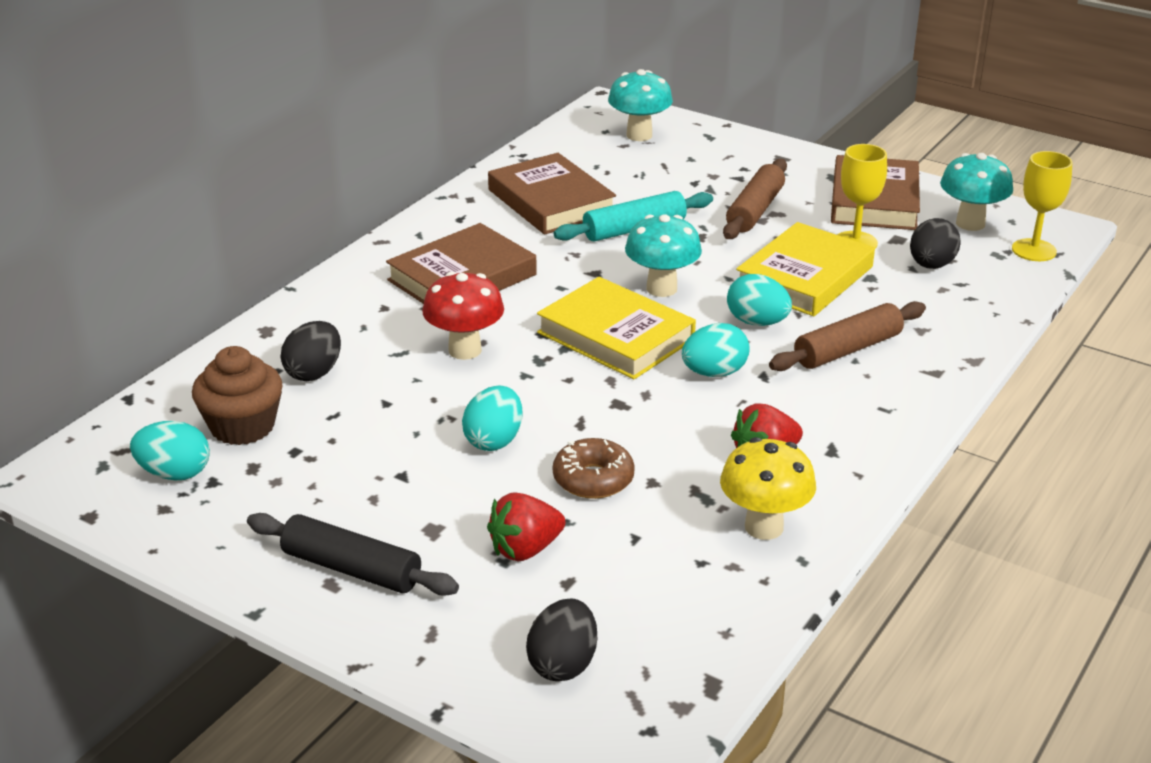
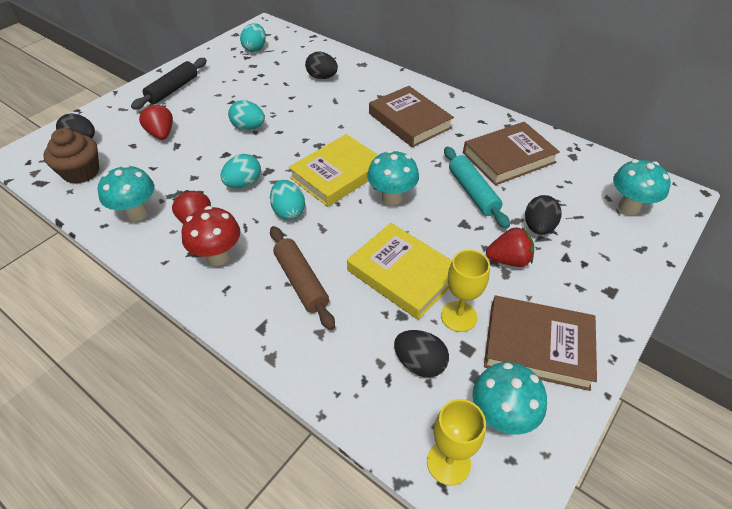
camera: 95 degrees right, 15 degrees up
brown cupcake [192,346,283,445] -> brown cupcake moved to [44,128,99,184]
red mushroom [422,272,504,360] -> red mushroom moved to [181,206,240,266]
brown donut [553,438,635,499] -> none
yellow mushroom [720,437,816,540] -> turquoise mushroom [98,165,154,222]
brown rolling pin [723,159,787,239] -> red strawberry [486,227,534,267]
turquoise egg [727,274,792,326] -> turquoise egg moved to [221,154,261,188]
none -> black egg [525,195,562,235]

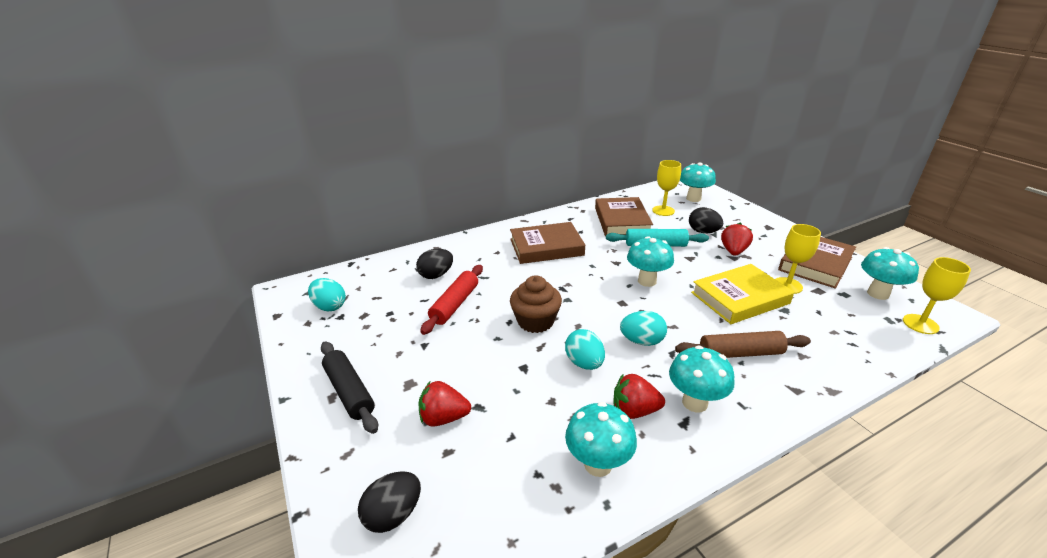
camera: 65 degrees left, 15 degrees down
brown cupcake [44,128,99,184] -> brown cupcake moved to [510,275,562,333]
red mushroom [181,206,240,266] -> turquoise mushroom [669,345,735,413]
turquoise egg [228,100,265,130] -> none
yellow book [289,134,378,207] -> none
black egg [394,330,449,377] -> none
none -> red rolling pin [420,265,483,335]
none -> yellow goblet [652,160,681,216]

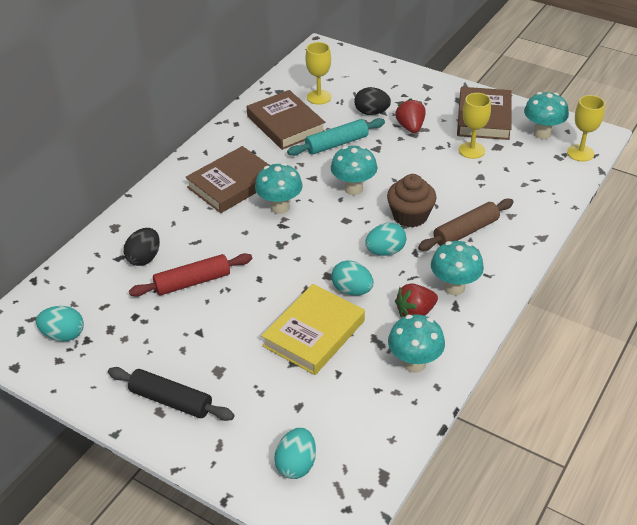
camera: 30 degrees left, 10 degrees up
black egg [358,471,421,533] -> turquoise egg [274,428,316,479]
red strawberry [418,381,471,427] -> none
red rolling pin [420,265,483,335] -> red rolling pin turned 75 degrees clockwise [129,253,252,297]
brown cupcake [510,275,562,333] -> brown cupcake moved to [387,174,437,227]
turquoise mushroom [680,163,716,202] -> turquoise mushroom moved to [255,163,303,214]
yellow book [691,264,794,324] -> yellow book moved to [261,284,365,375]

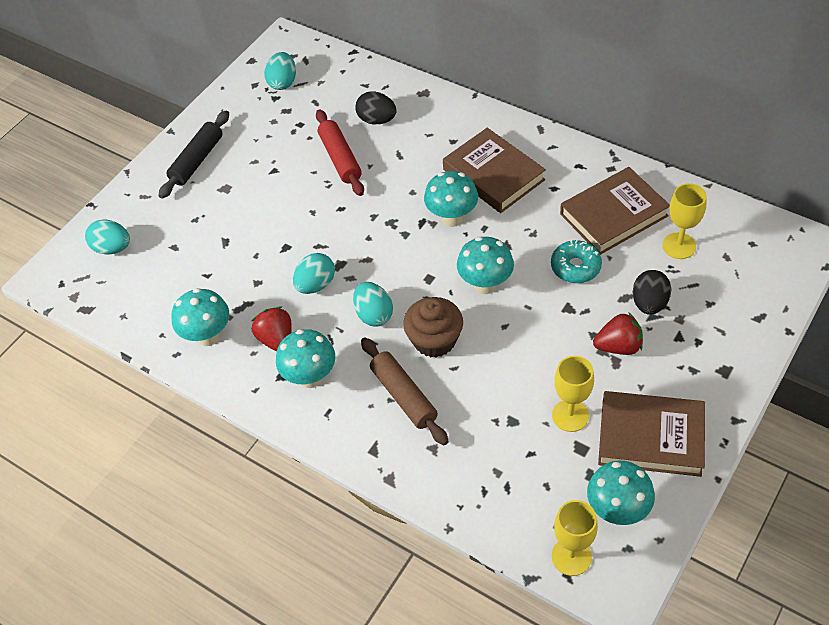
camera: 95 degrees right, 10 degrees up
yellow book [261,284,365,375] -> none
turquoise rolling pin [287,118,385,156] -> turquoise donut [551,240,602,283]

